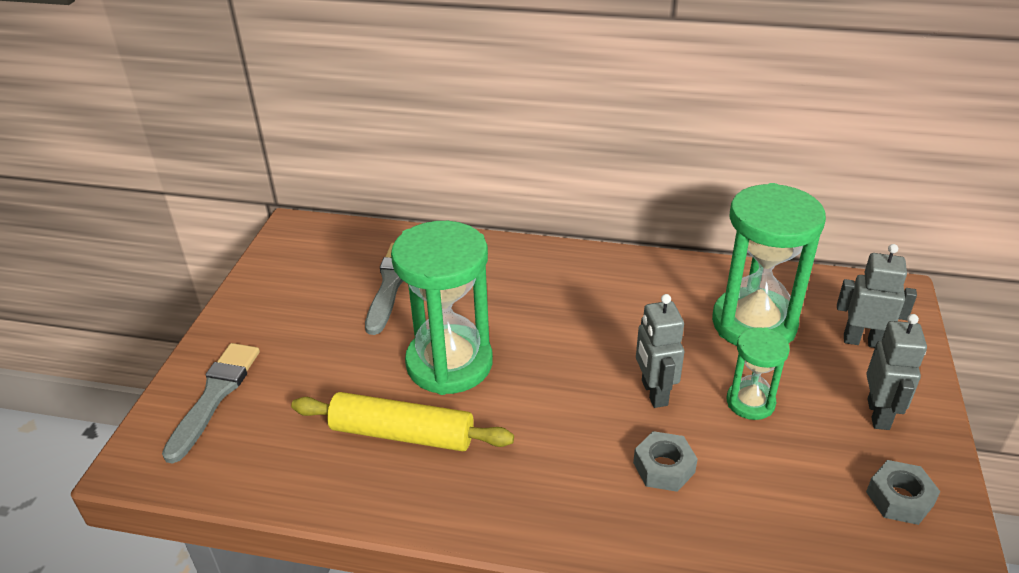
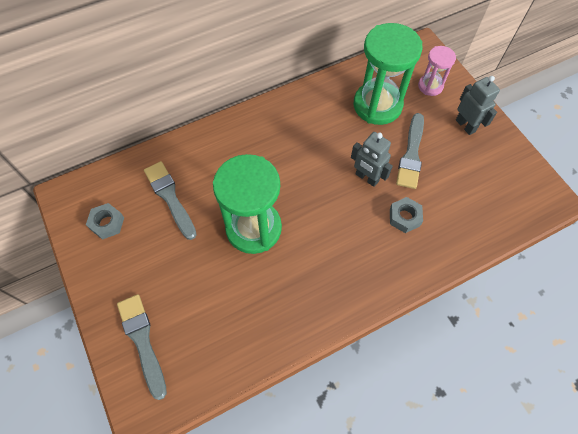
camera: 40 degrees left, 25 degrees up
yellow rolling pin [291,392,514,451] -> none
green hourglass [727,327,790,420] -> grey brush [396,113,424,189]
grey robot [837,244,917,348] -> pink hourglass [418,46,456,96]
grey nut [866,460,941,525] -> grey nut moved to [86,203,124,240]

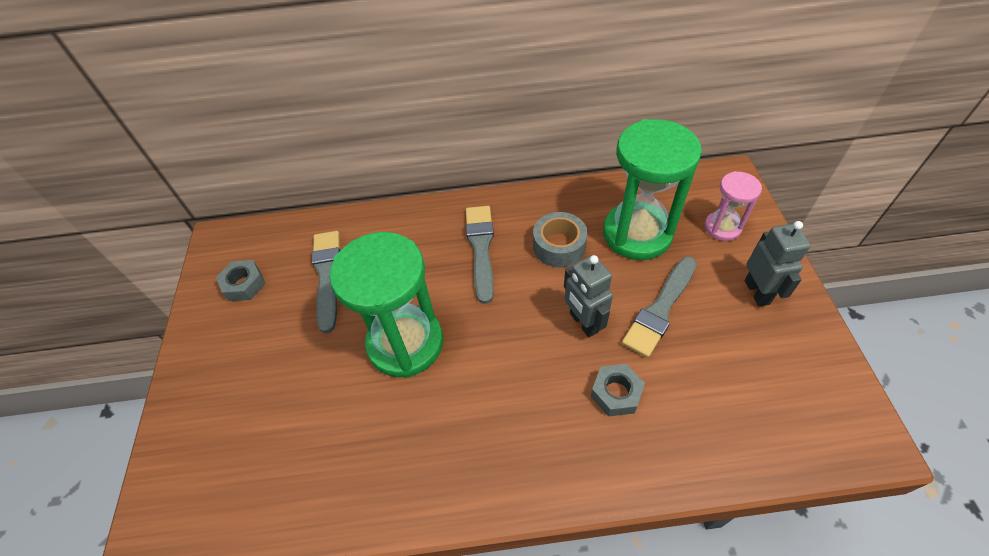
camera: 25 degrees right, 10 degrees down
grey brush [117,294,167,400] -> grey brush moved to [466,206,494,304]
none -> grey tape [533,212,588,267]

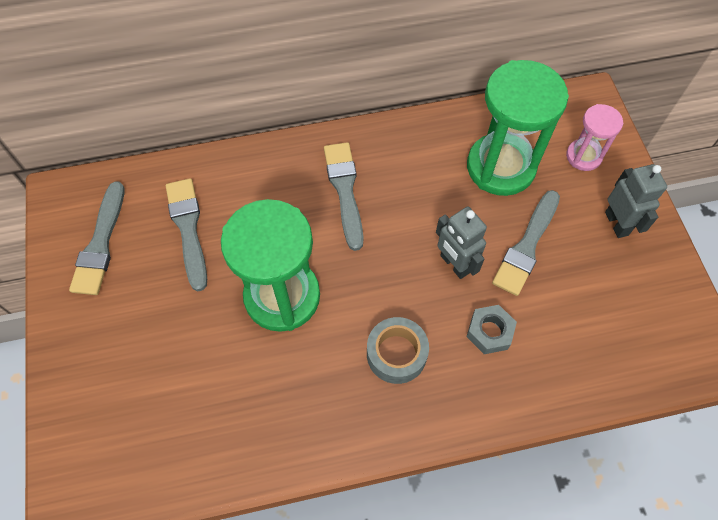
camera: 10 degrees left, 10 degrees up
grey nut [216,260,266,301] -> grey brush [69,181,125,295]
grey tape [533,212,588,267] -> grey tape moved to [367,317,429,384]

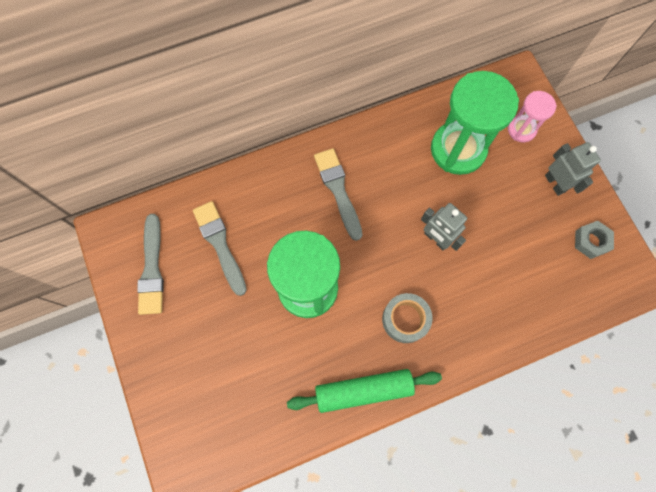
camera: 10 degrees left, 10 degrees up
grey nut [467,305,517,354] -> grey nut moved to [575,221,614,259]
grey brush [492,190,560,296] -> none
none -> green rolling pin [287,369,442,413]

